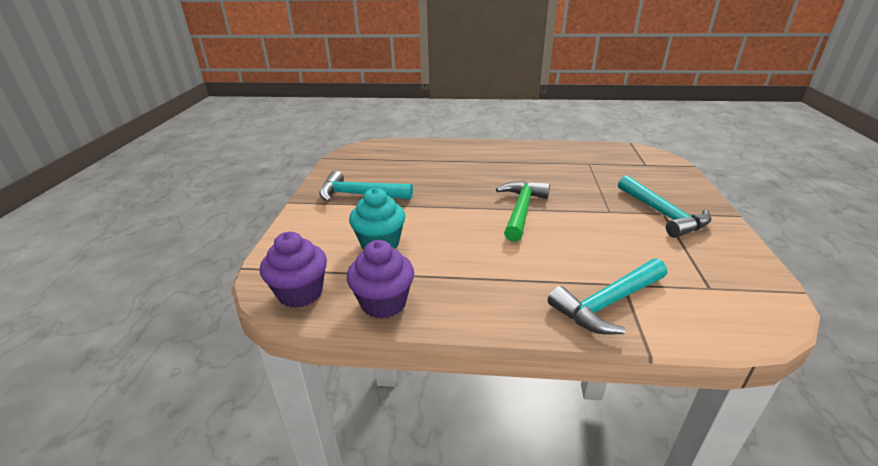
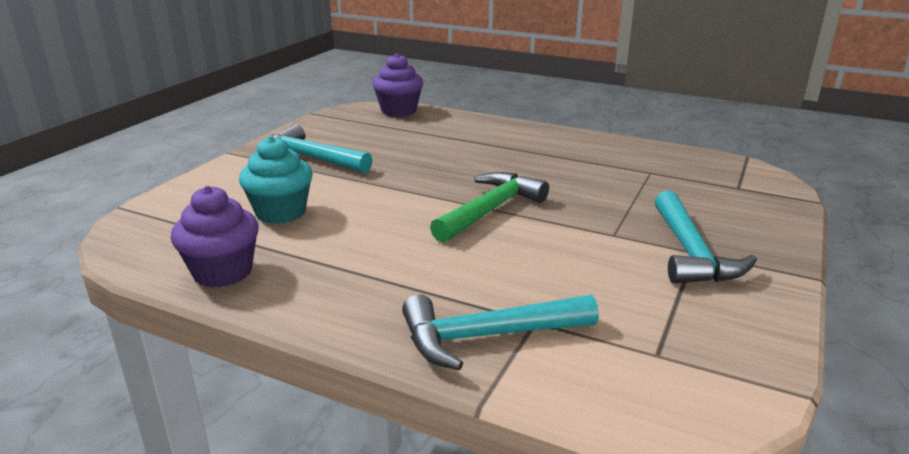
camera: 20 degrees right, 5 degrees down
purple cupcake [260,232,327,308] -> purple cupcake moved to [372,53,423,117]

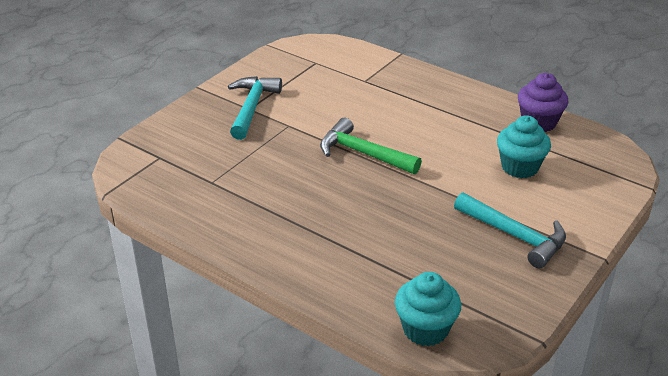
camera: 170 degrees left, 10 degrees up
purple cupcake [372,53,423,117] -> turquoise cupcake [395,272,461,346]
turquoise hammer [402,294,599,370] -> none
green hammer [430,172,549,243] -> green hammer turned 75 degrees clockwise [320,118,422,174]

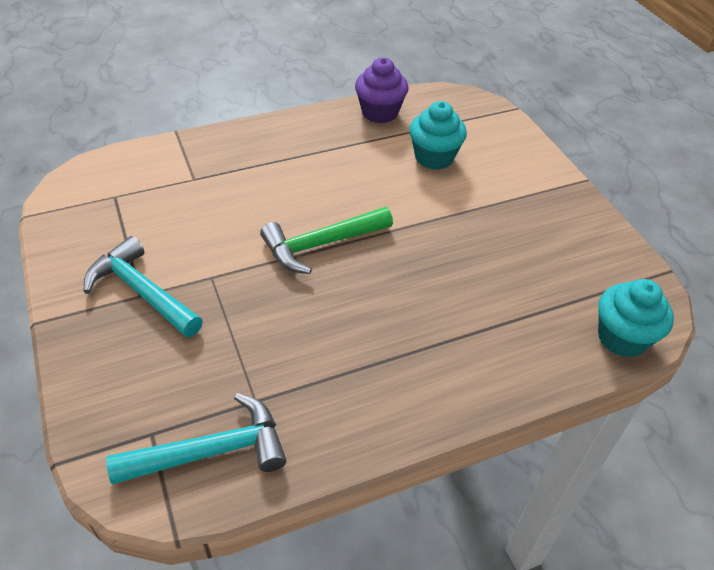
camera: 60 degrees left, 10 degrees up
turquoise hammer [454,192,566,269] -> turquoise hammer moved to [106,393,287,485]

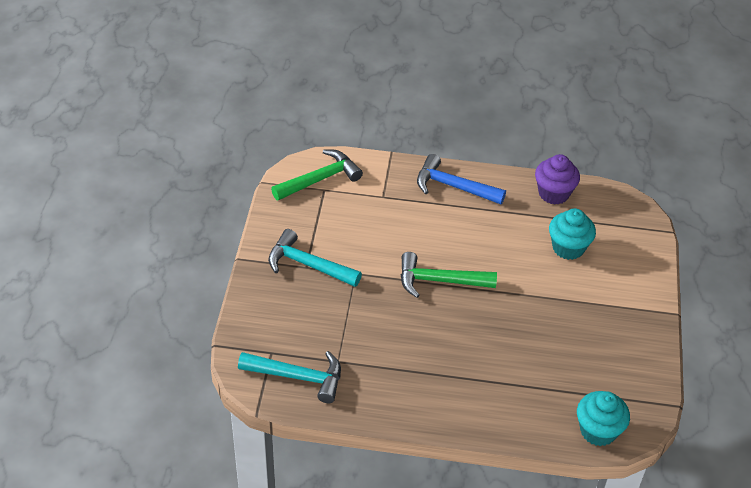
camera: 30 degrees right, 0 degrees up
turquoise hammer [84,236,203,337] -> turquoise hammer turned 45 degrees counterclockwise [268,229,362,287]
none -> green hammer [271,149,363,200]
none -> blue hammer [417,154,506,204]

